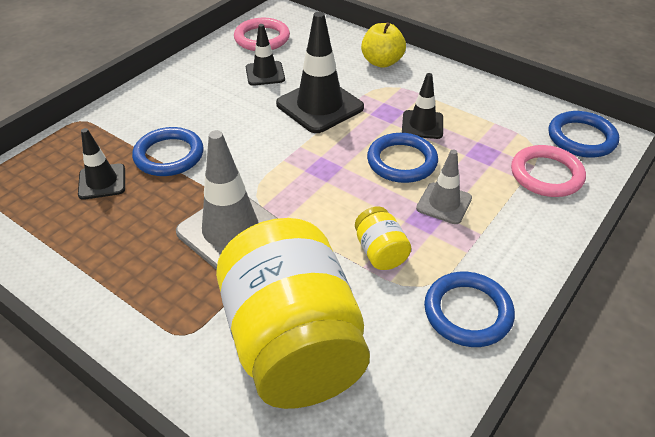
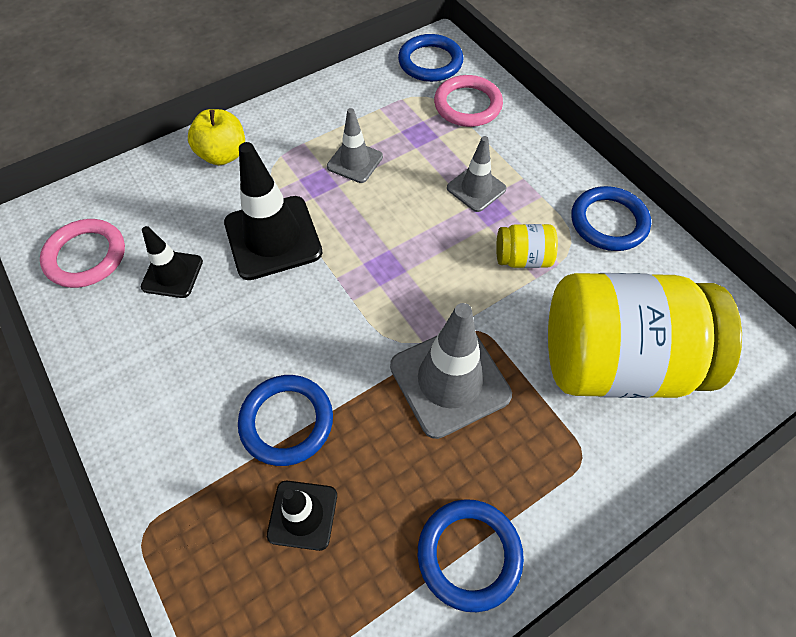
camera: 70 degrees left, 15 degrees up
blue ring [367,133,438,183] -> blue ring moved to [418,499,524,612]
black traffic cone [402,73,443,139] -> grey traffic cone [327,108,383,183]

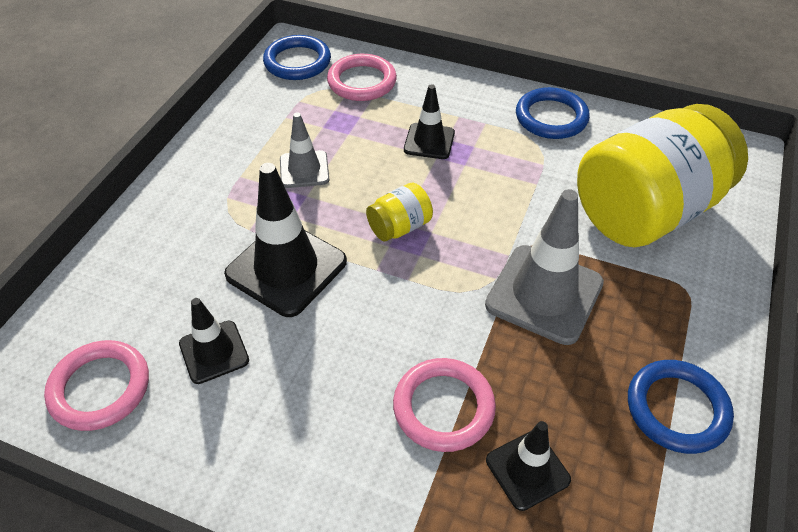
camera: 35 degrees left, 10 degrees down
yellow apple [188,109,245,165] -> none
blue ring [238,375,333,466] -> pink ring [393,358,496,452]
grey traffic cone [447,136,507,212] -> black traffic cone [404,84,455,159]
yellow jar [496,224,558,268] -> yellow jar moved to [366,183,433,241]

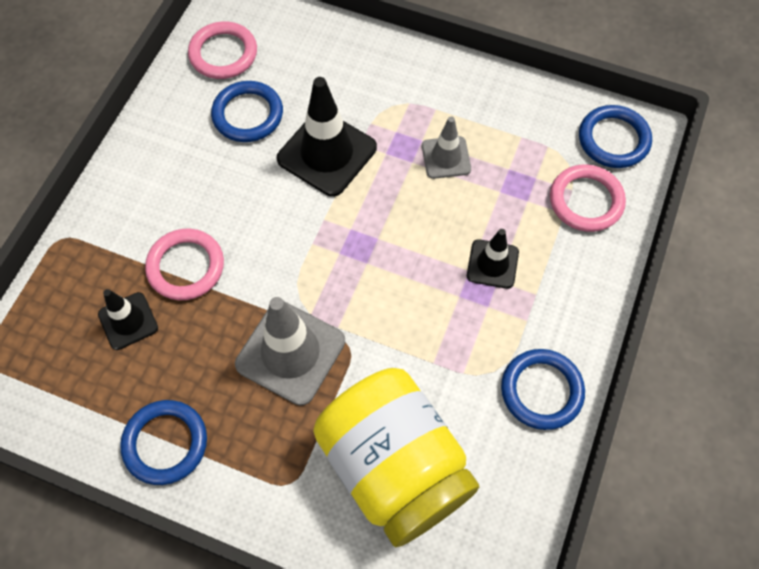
camera: 90 degrees right, 15 degrees up
black traffic cone [179,298,249,384] -> blue ring [211,81,283,142]
yellow jar [366,183,433,241] -> none

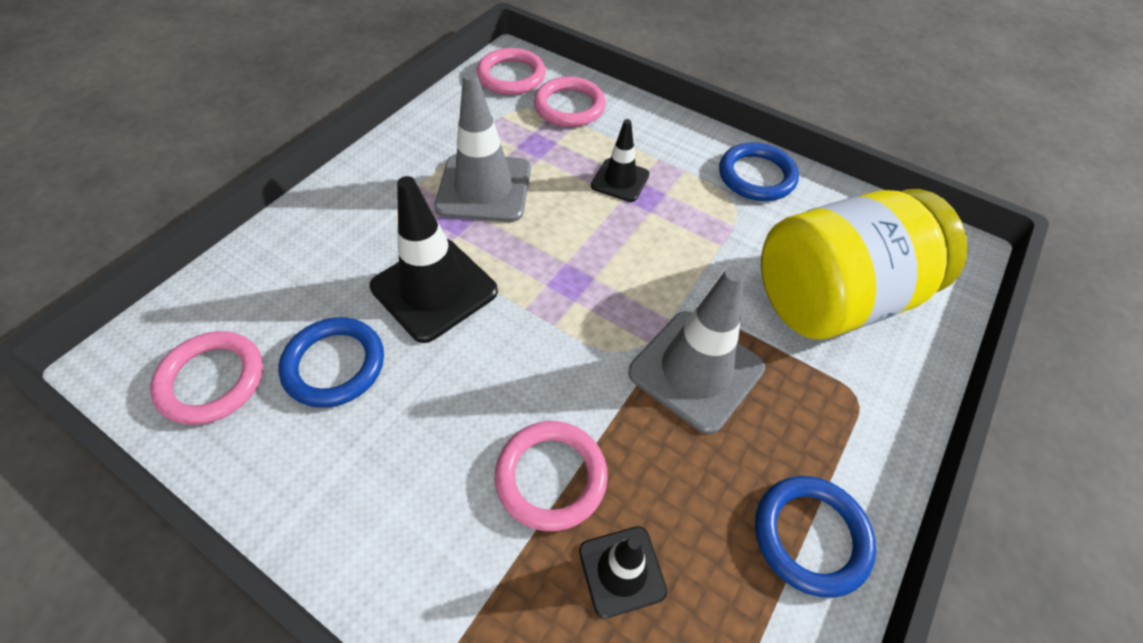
camera: 80 degrees left, 10 degrees down
grey traffic cone [422,116,471,179] -> grey traffic cone [434,72,531,222], size x1.74
blue ring [579,105,652,168] -> pink ring [476,48,546,95]

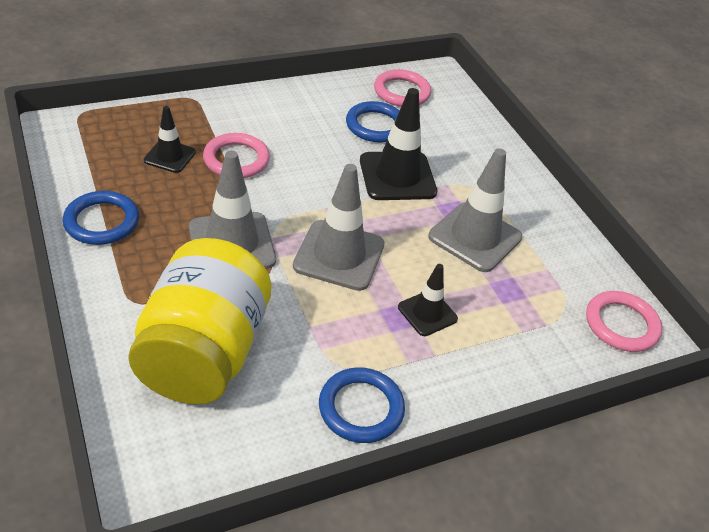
camera: 120 degrees right, 10 degrees down
pink ring [534,77,606,127] -> none
none -> grey traffic cone [293,164,385,291]

